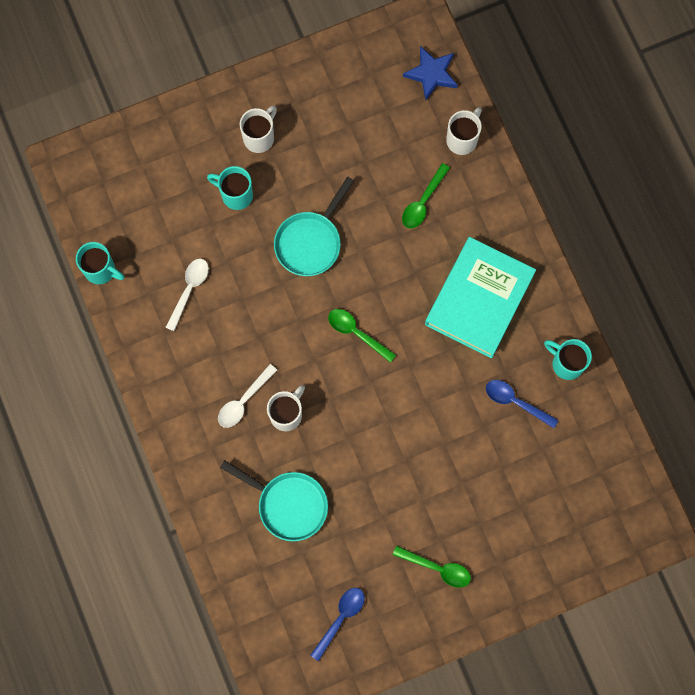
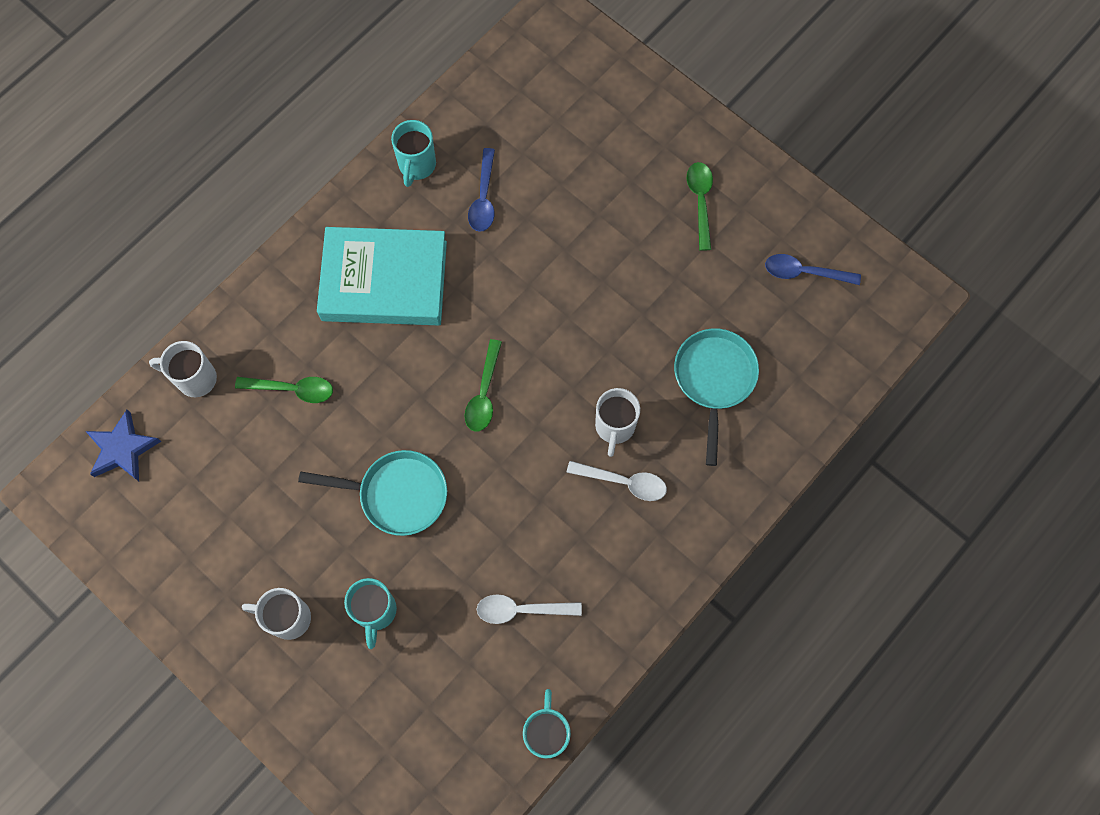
camera: 115 degrees left, 5 degrees down
white mug [267,385,305,431] -> white mug turned 90 degrees counterclockwise [595,388,640,457]

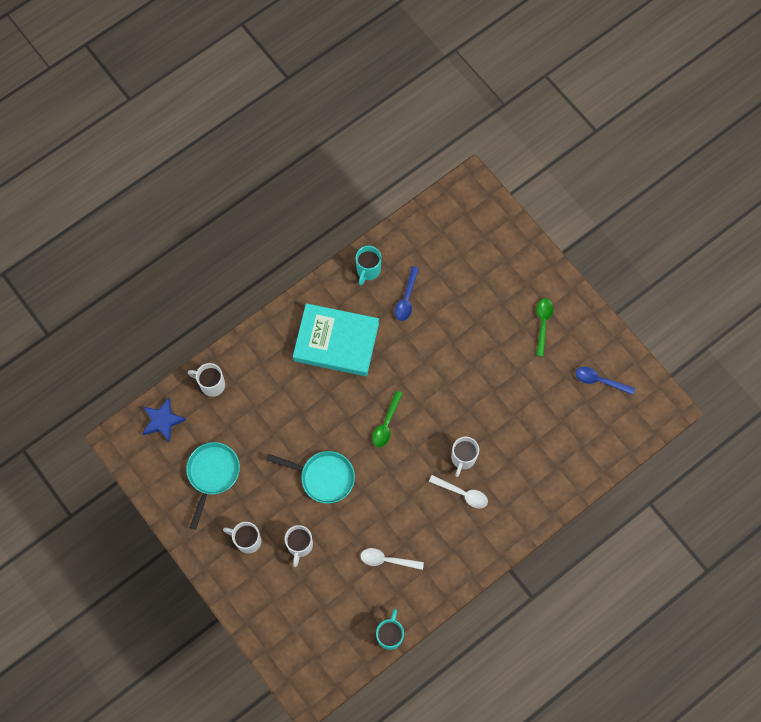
camera: 10 degrees right, 0 degrees up
green spoon [235,377,333,403] -> none
turquoise mug [344,578,397,649] -> white mug [285,525,313,567]
turquoise pan [674,328,759,466] -> turquoise pan moved to [186,442,240,530]

